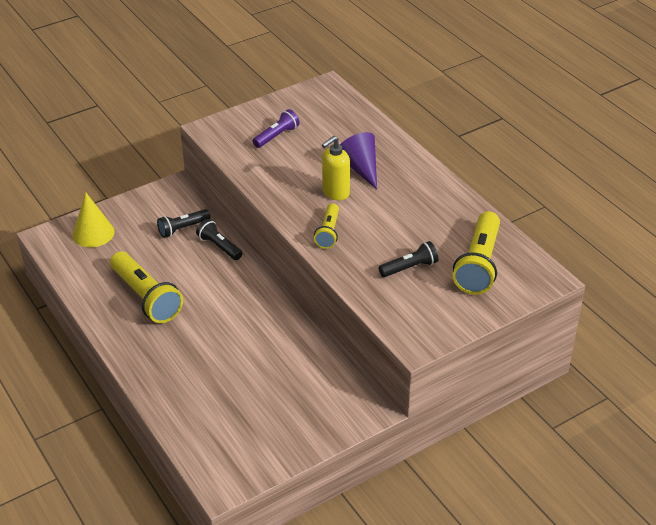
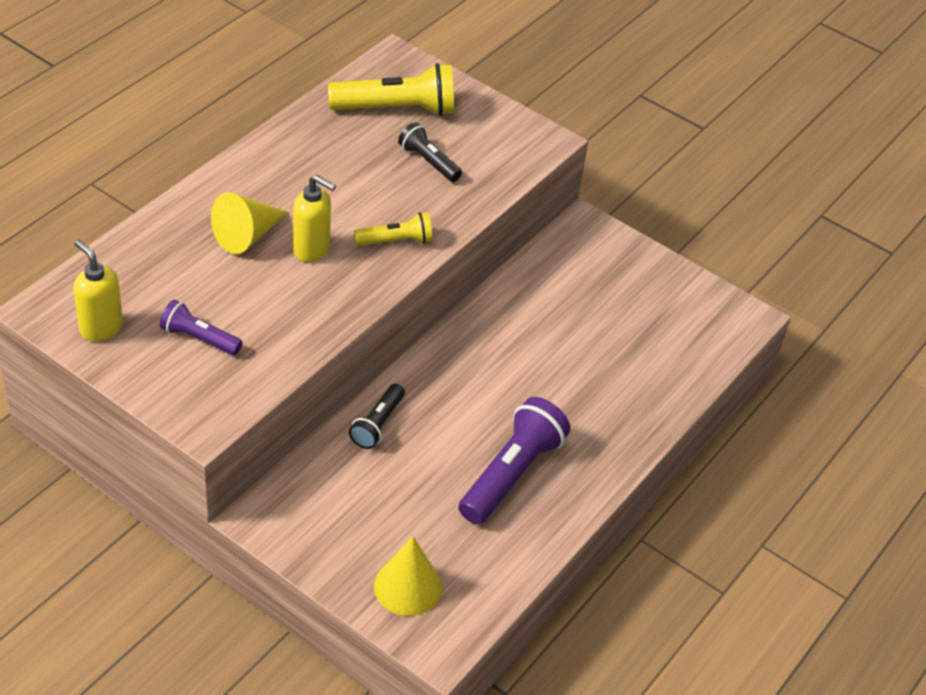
camera: 115 degrees left, 5 degrees up
yellow flashlight [110,251,183,323] -> purple flashlight [458,397,570,525]
black flashlight [157,209,211,238] -> none
purple cone [340,132,377,189] -> yellow cone [211,192,289,254]
none -> yellow soap dispenser [73,240,123,341]

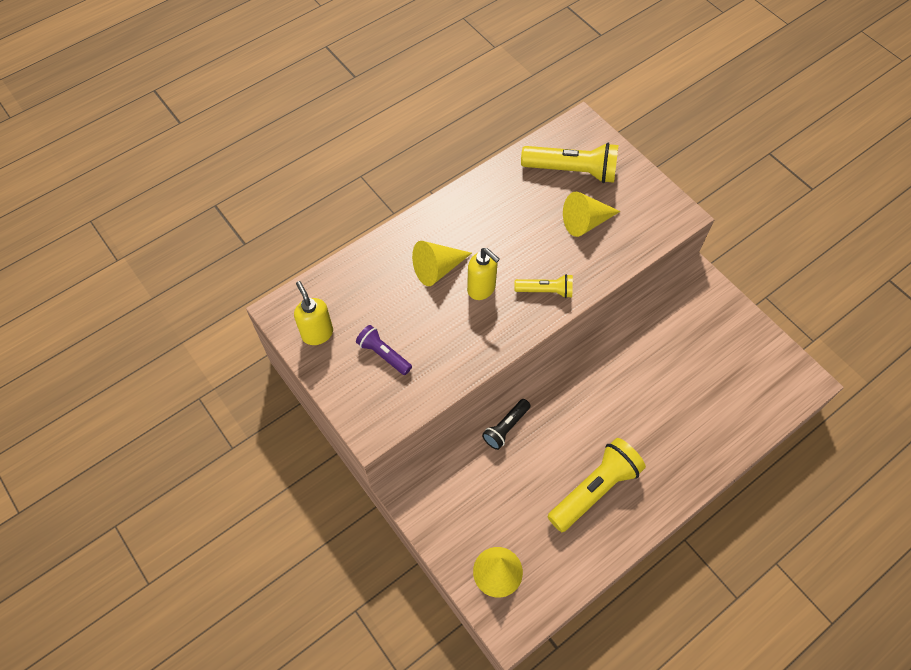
camera: 20 degrees right, 15 degrees up
black flashlight [398,122,462,182] -> yellow cone [563,192,621,237]
purple flashlight [458,397,570,525] -> yellow flashlight [547,438,646,532]

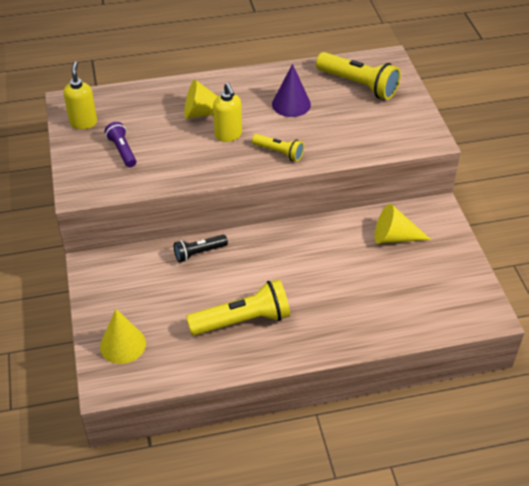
camera: 25 degrees right, 15 degrees down
yellow cone [563,192,621,237] -> yellow cone moved to [375,204,431,244]
none -> purple cone [272,64,311,117]

